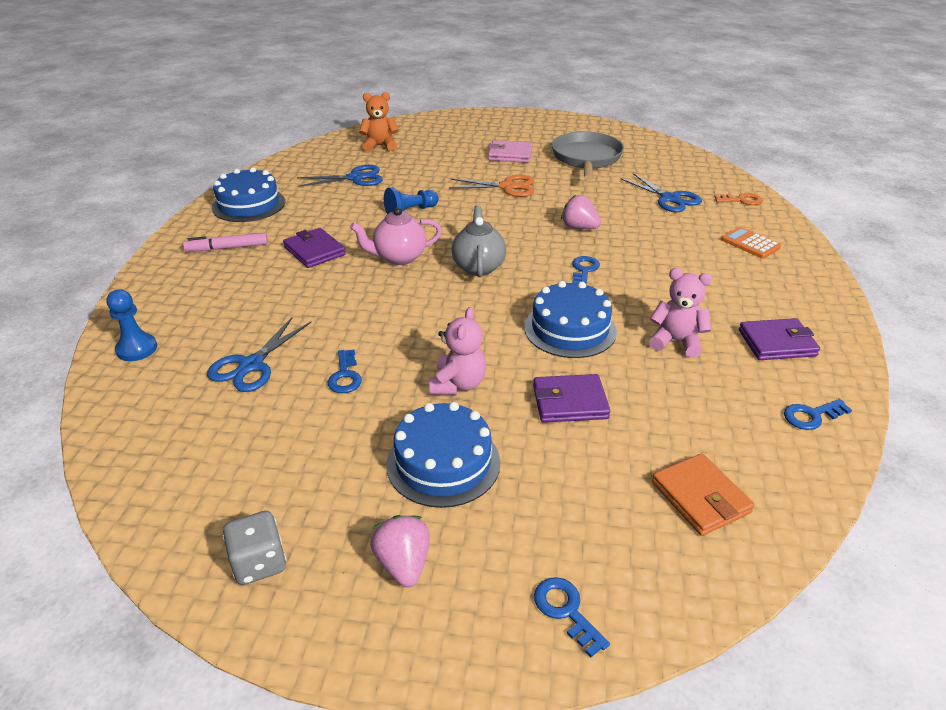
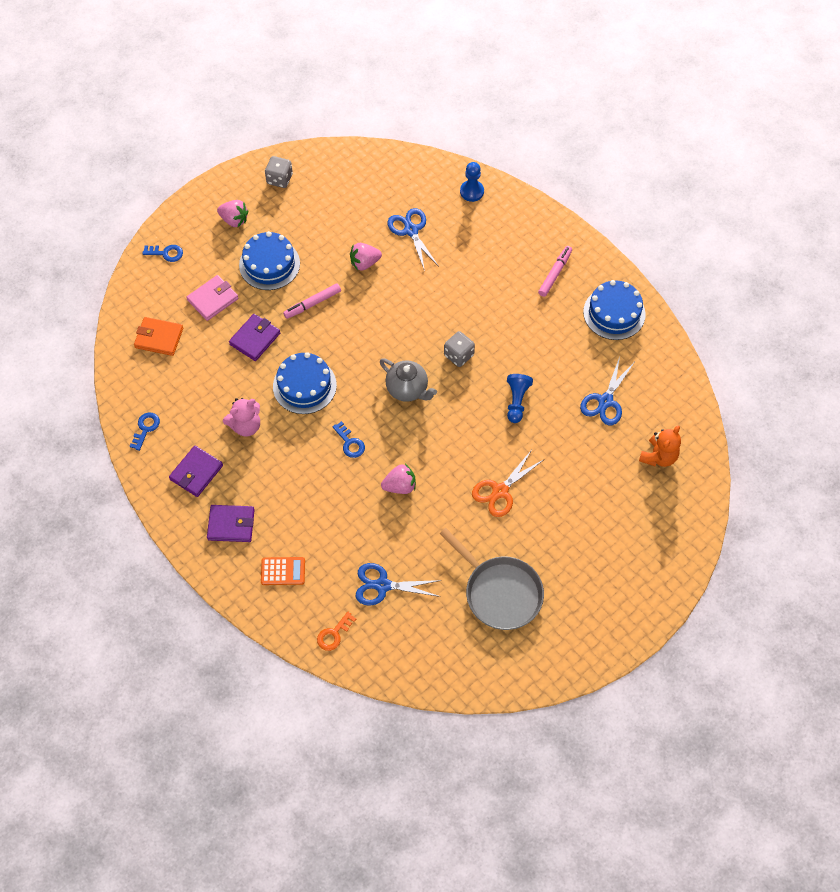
camera: 130 degrees right, 25 degrees up
purple wallet [283,228,346,268] -> purple wallet moved to [207,505,255,542]
blue key [328,349,362,393] -> pink strawberry [350,243,382,271]
pink teapot [350,207,442,265] -> grey dice [444,331,475,367]
pink teddy bear [429,307,486,395] -> pink marker [283,283,341,319]
pink wallet [488,140,533,163] -> pink wallet moved to [186,275,238,321]

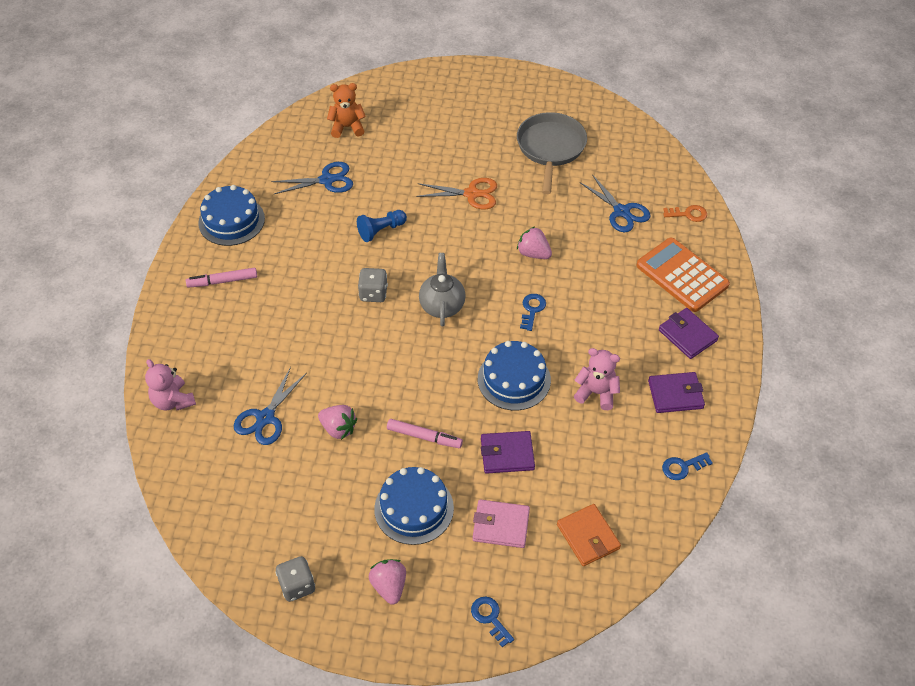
camera: 130 degrees left, 10 degrees down
orange calculator [261,557,305,585] -> orange calculator [636,238,730,312], size x1.86
blue pawn [460,162,484,202] -> pink teddy bear [145,359,196,411]

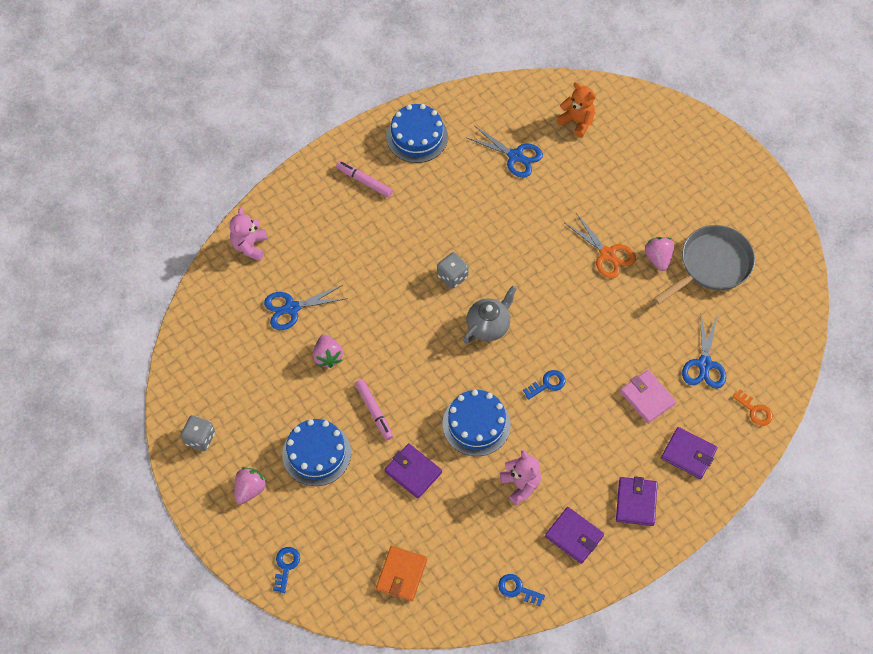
camera: 45 degrees right, 10 degrees up
blue pawn [357,210,407,242] -> none
pink wallet [473,499,530,548] -> pink wallet moved to [620,370,676,424]
pink strawberry [517,227,552,259] -> pink strawberry moved to [645,237,674,271]
orange calculator [636,238,730,312] -> purple wallet [661,427,718,479]

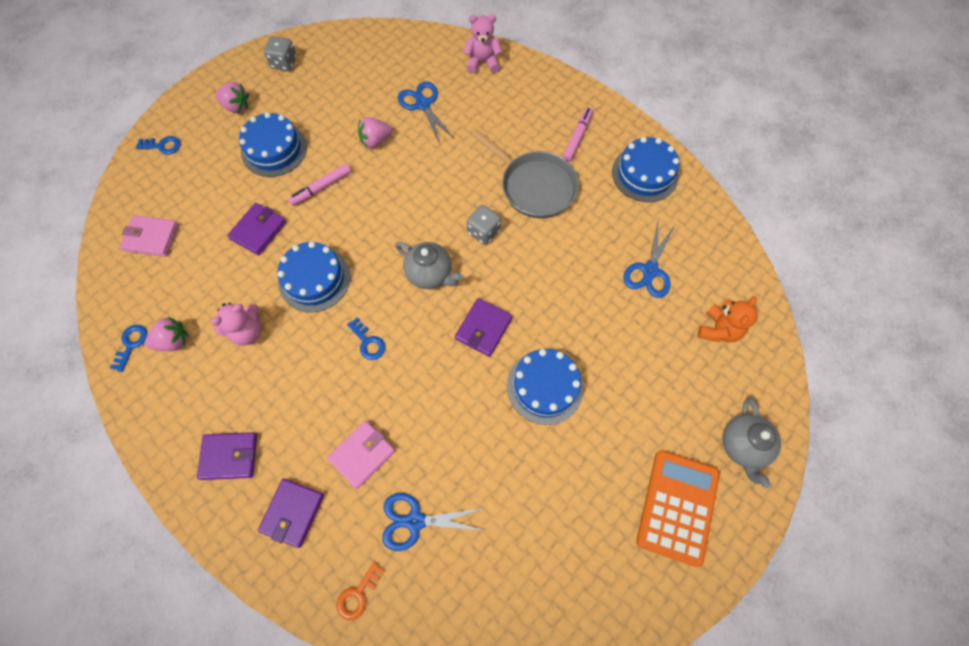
camera: 80 degrees right, 5 degrees up
orange wallet [376,546,427,601] -> pink wallet [119,215,179,257]
purple wallet [545,507,604,564] -> purple wallet moved to [455,298,512,357]
orange scissors [565,213,636,279] -> blue cake [507,349,584,425]
pink strawberry [645,237,674,271] -> pink strawberry moved to [145,317,188,351]
grey pan [654,225,755,304] -> grey pan moved to [472,129,579,218]
none -> orange calculator [636,450,720,567]
none -> grey teapot [722,397,781,489]

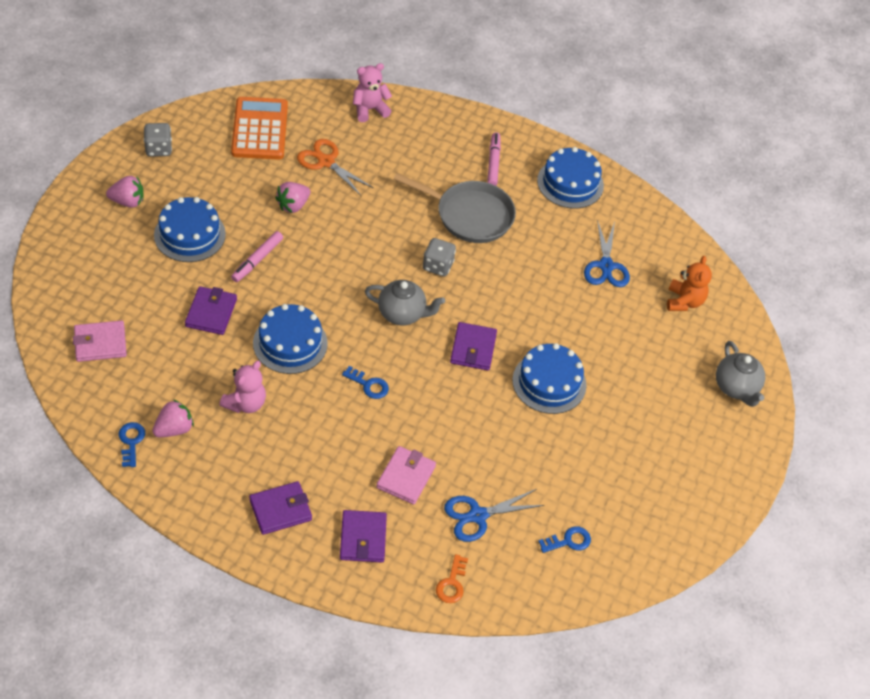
camera: 25 degrees left, 15 degrees down
blue key [136,136,180,155] -> blue key moved to [538,526,591,553]
blue scissors [398,81,455,144] -> orange scissors [297,139,374,196]
orange calculator [636,450,720,567] -> orange calculator moved to [231,97,288,160]

